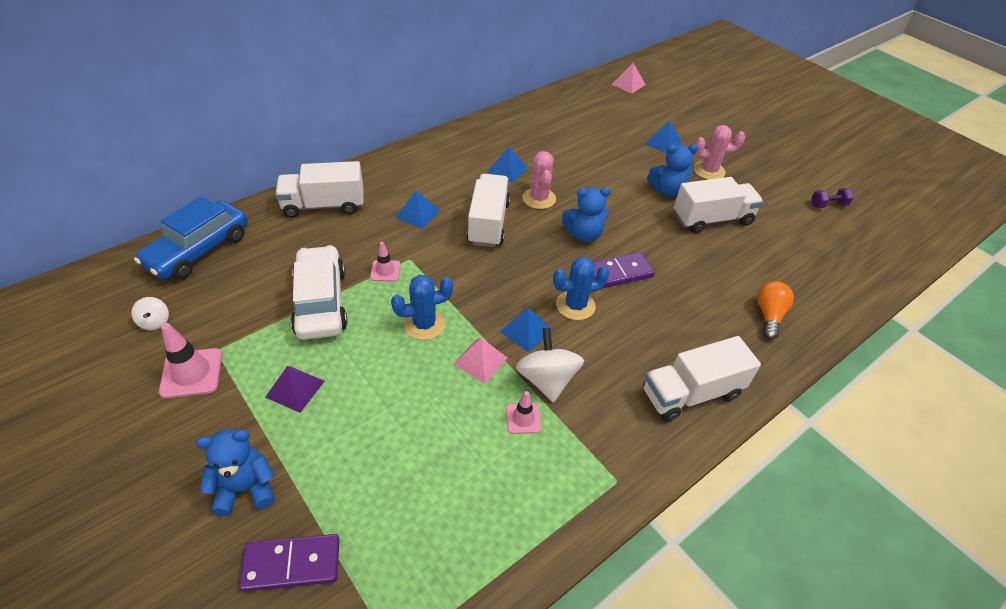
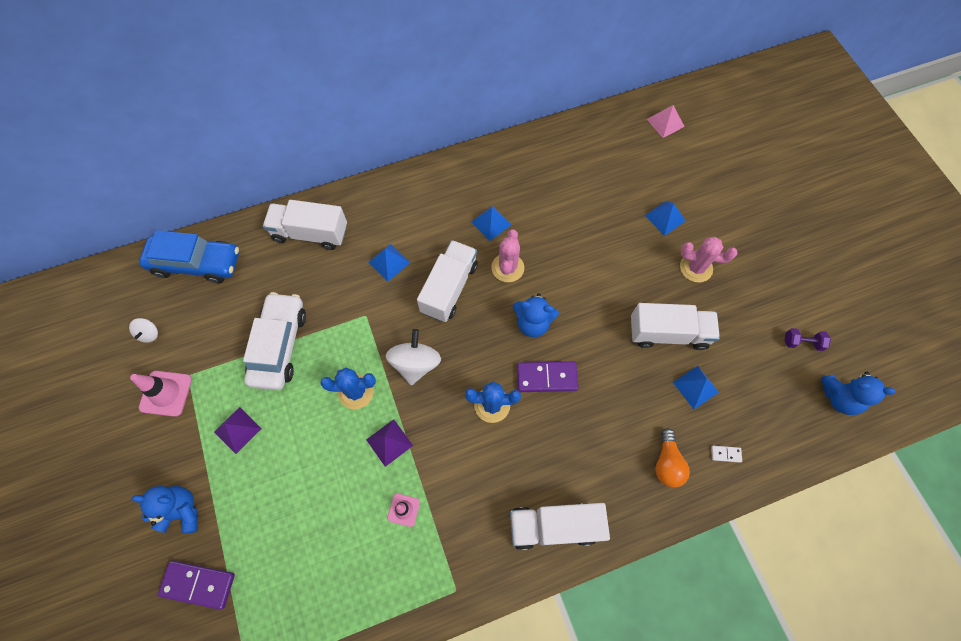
camera: 20 degrees right, 20 degrees up
blue car [134,196,248,280] -> blue car turned 135 degrees counterclockwise [139,230,239,283]
pink traffic cone [370,242,401,282] -> none
pink pyramid [453,338,508,384] -> purple pyramid [366,419,413,467]
blue pyramid [500,308,552,352] -> blue pyramid moved to [673,366,719,409]
white spinning top [516,328,584,403] -> white spinning top moved to [386,329,441,385]
blue teddy bear [647,144,698,197] -> blue teddy bear moved to [821,372,896,415]
orange light bulb [757,281,794,340] -> orange light bulb turned 150 degrees clockwise [655,428,690,488]
none -> white domino [711,446,742,463]

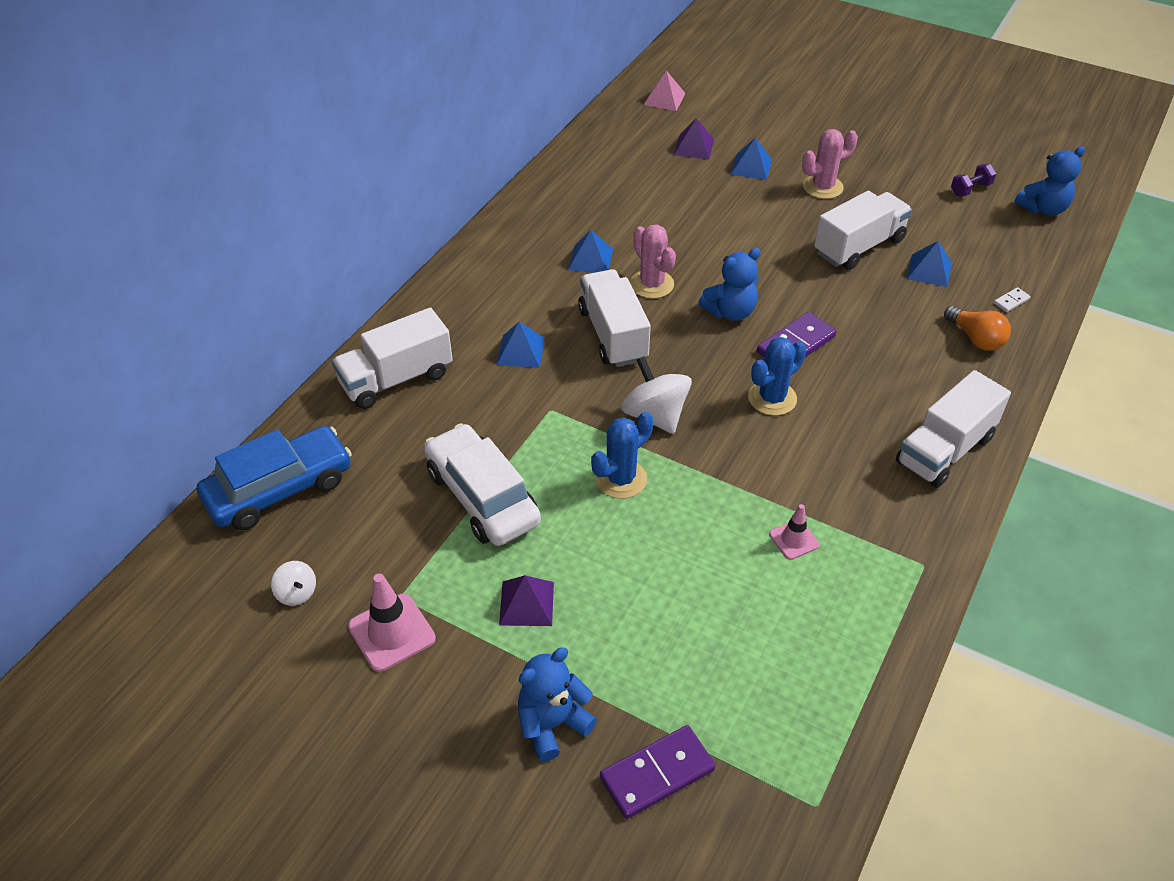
camera: 40 degrees left, 20 degrees down
purple pyramid [366,419,413,467] -> purple pyramid moved to [674,118,714,160]

